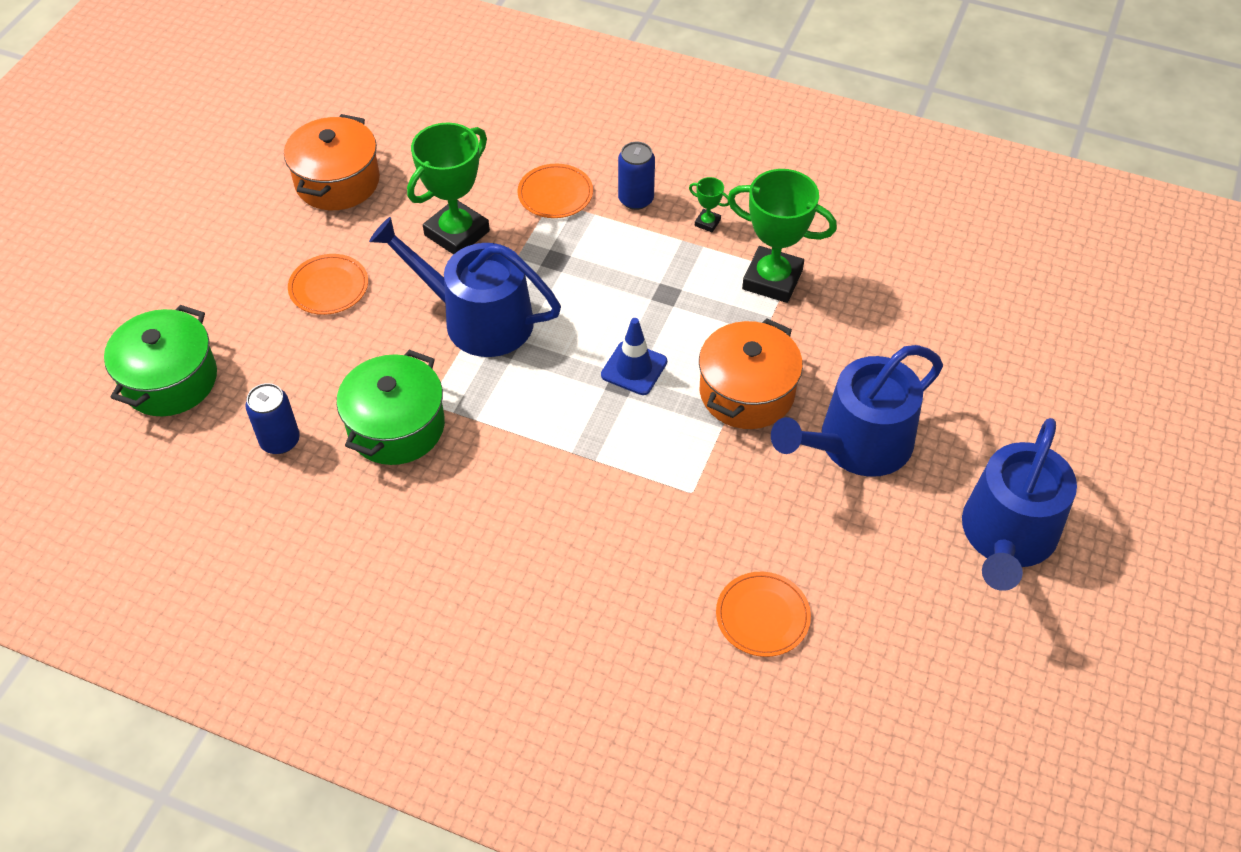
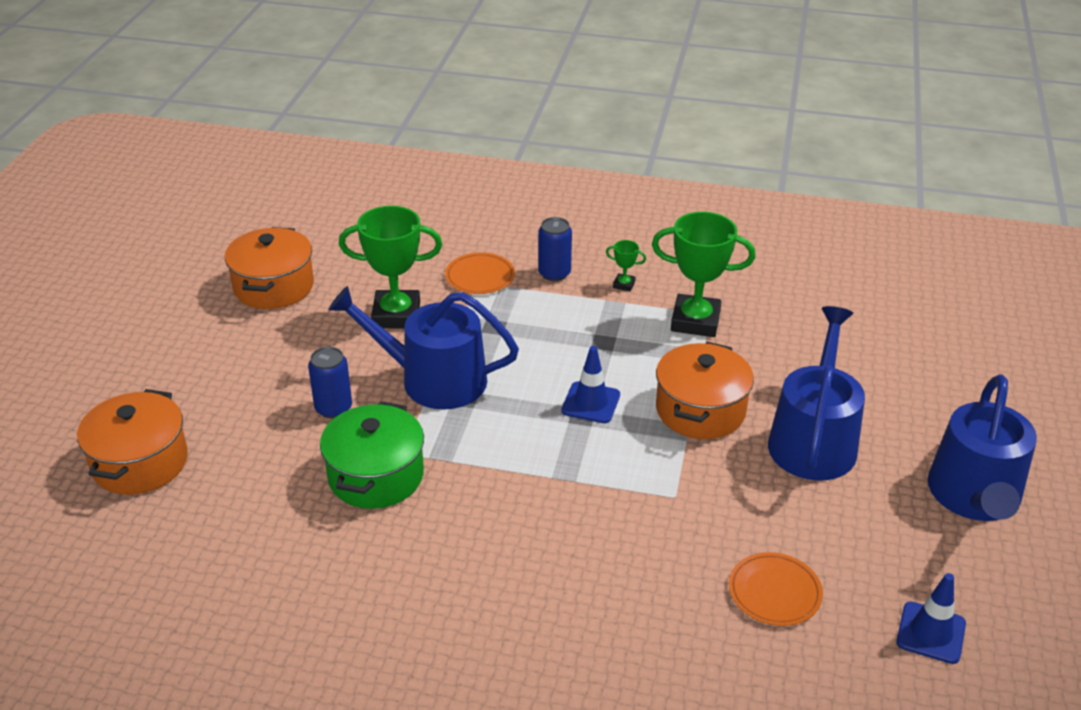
camera: 10 degrees left, 15 degrees down
green pot [104,305,217,416] -> orange pot [77,389,188,495]
blue can [246,383,300,454] -> blue can moved to [308,347,352,418]
orange plate [288,254,368,315] -> none
green trophy [407,123,490,255] -> green trophy turned 60 degrees clockwise [339,206,442,328]
blue watering can [771,345,943,477] -> blue watering can turned 150 degrees clockwise [768,306,865,481]
none -> blue traffic cone [897,573,966,664]

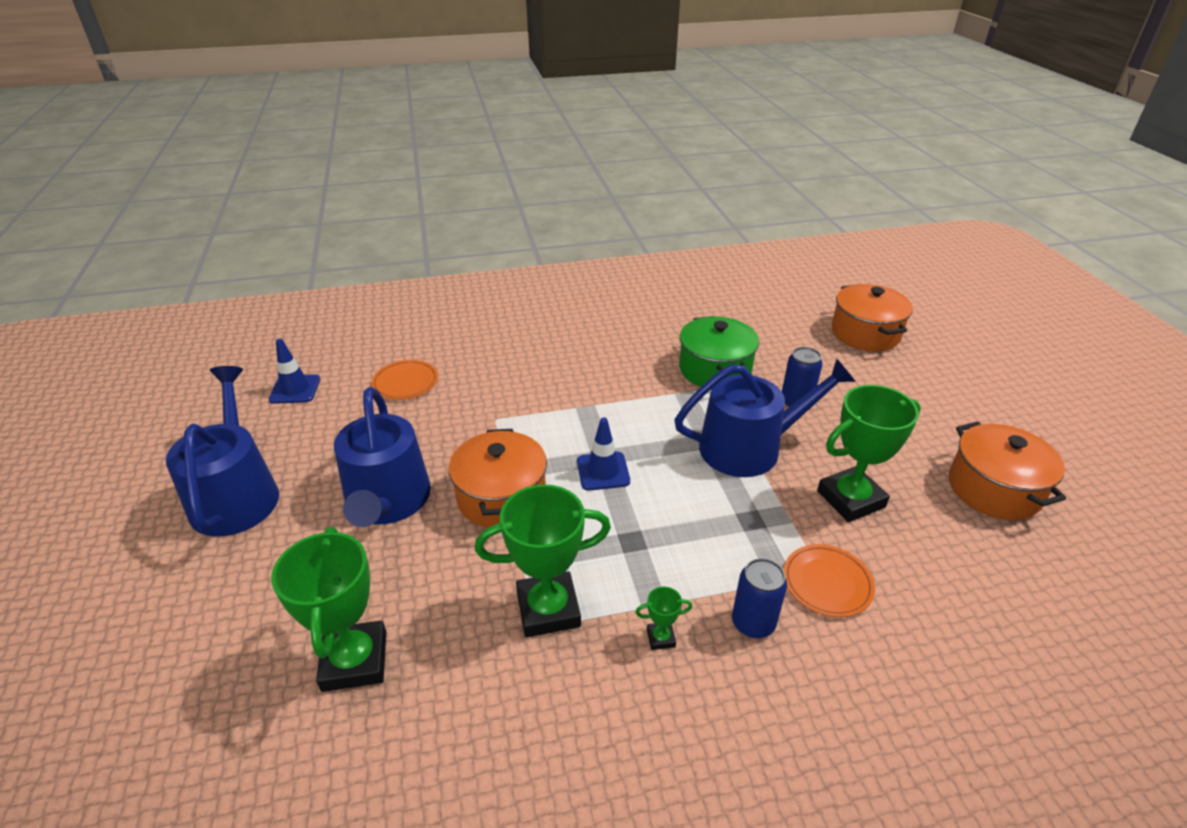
camera: 155 degrees right, 0 degrees up
none -> green trophy [271,527,386,692]

